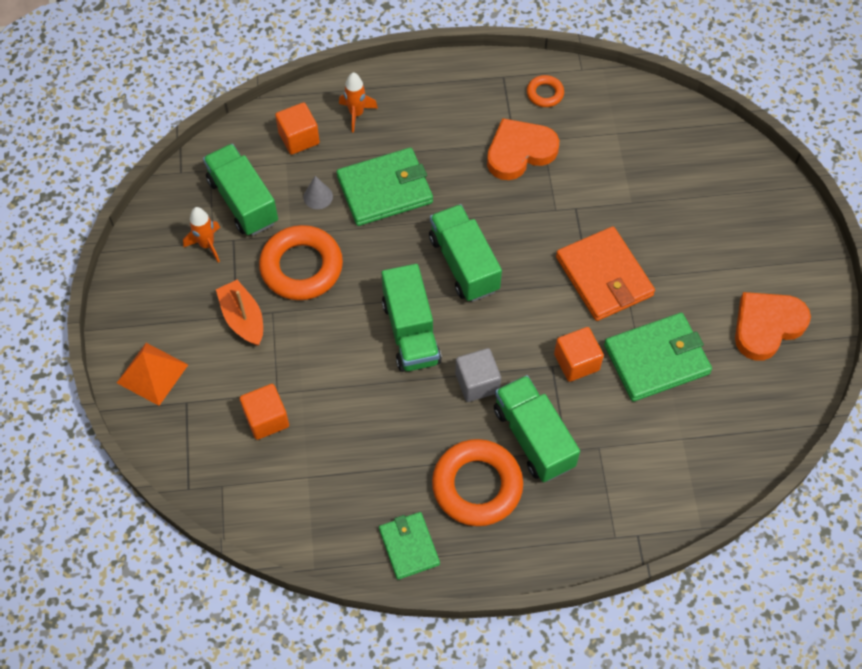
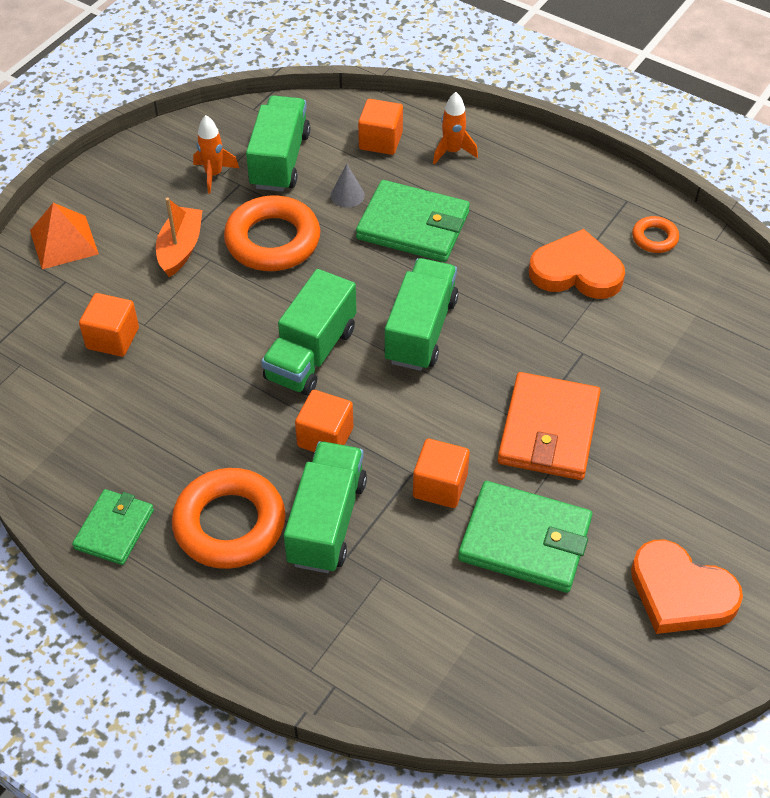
camera: 40 degrees right, 10 degrees down
grey cube [455,348,501,402] -> orange cube [295,390,353,452]
orange heart [735,292,811,361] -> orange heart turned 150 degrees counterclockwise [631,540,743,634]

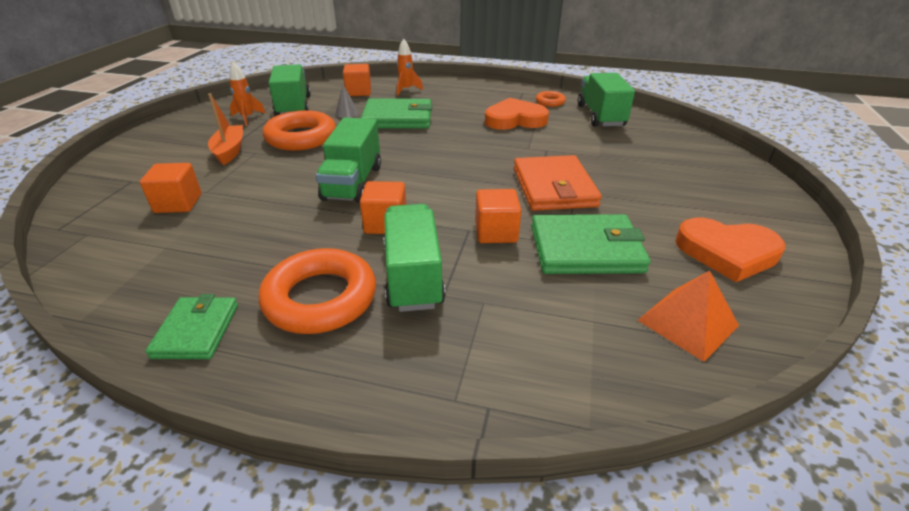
camera: 20 degrees left, 15 degrees down
orange pyramid [30,203,99,269] -> orange pyramid moved to [637,271,739,362]
green truck [384,258,458,371] -> green truck moved to [578,73,635,127]

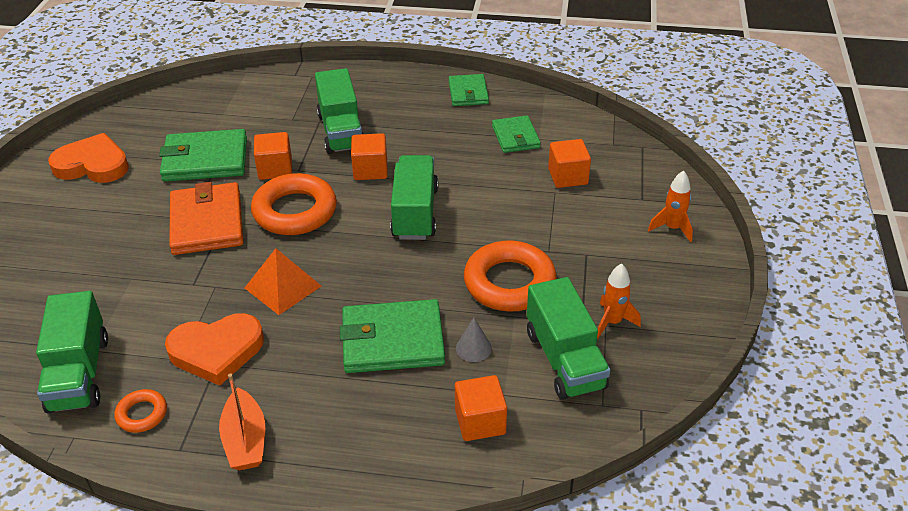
camera: 175 degrees right, 5 degrees up
orange boat [208,93,243,165] -> orange boat moved to [219,373,265,470]
orange ring [259,248,376,334] -> orange ring moved to [251,173,337,235]
orange rocket [397,38,423,96] -> orange rocket moved to [648,170,693,242]
orange pyramid [637,271,739,362] -> orange pyramid moved to [245,248,321,315]
none -> green wallet [492,115,541,153]

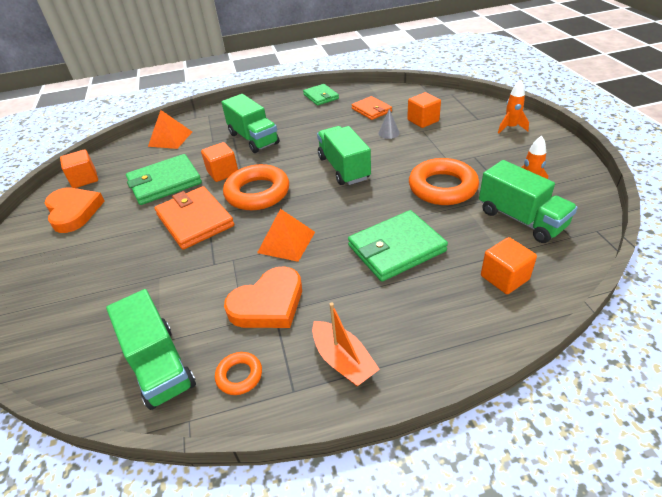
camera: 20 degrees left, 0 degrees up
orange heart [48,133,129,183] -> orange heart turned 75 degrees clockwise [44,187,105,233]
orange cube [351,133,388,180] -> orange cube moved to [60,150,98,188]
grey cone [456,318,492,362] -> grey cone moved to [378,109,400,139]
green wallet [492,115,541,153] -> orange wallet [351,96,392,120]
none -> orange pyramid [148,110,192,149]

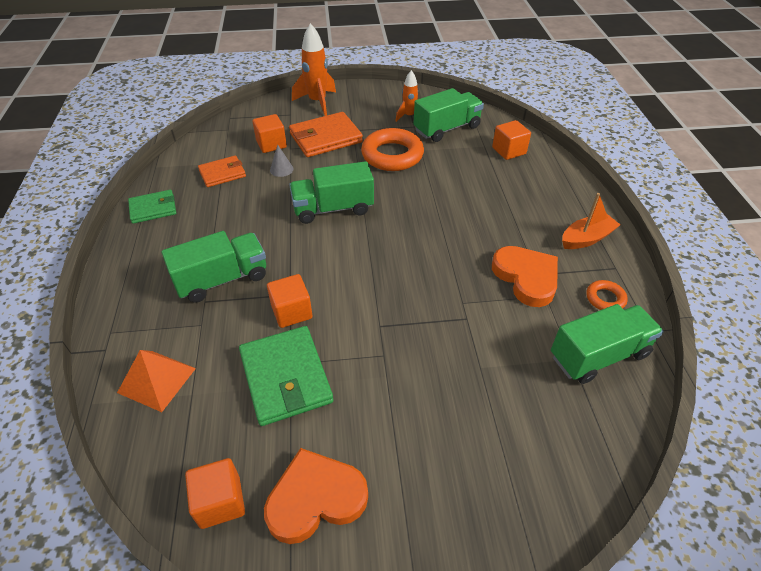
camera: 85 degrees left, 5 degrees up
orange wallet [154,186,234,250] -> orange wallet moved to [289,112,363,157]
orange ring [223,164,289,210] -> none
orange pyramid [257,209,315,262] -> none
green wallet [348,210,448,282] -> none
orange rocket [498,80,529,134] -> orange rocket [292,23,336,116], size x1.66

